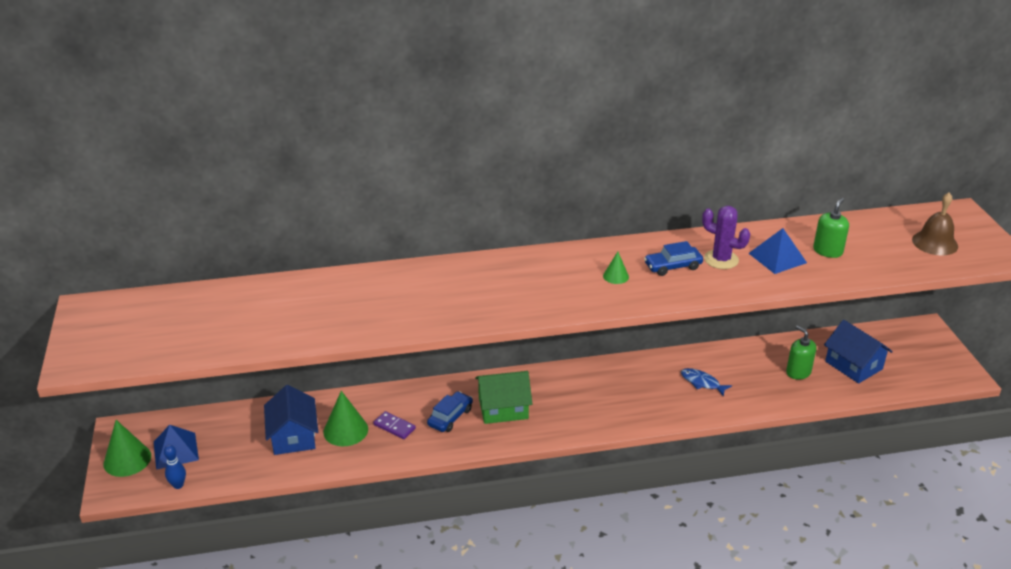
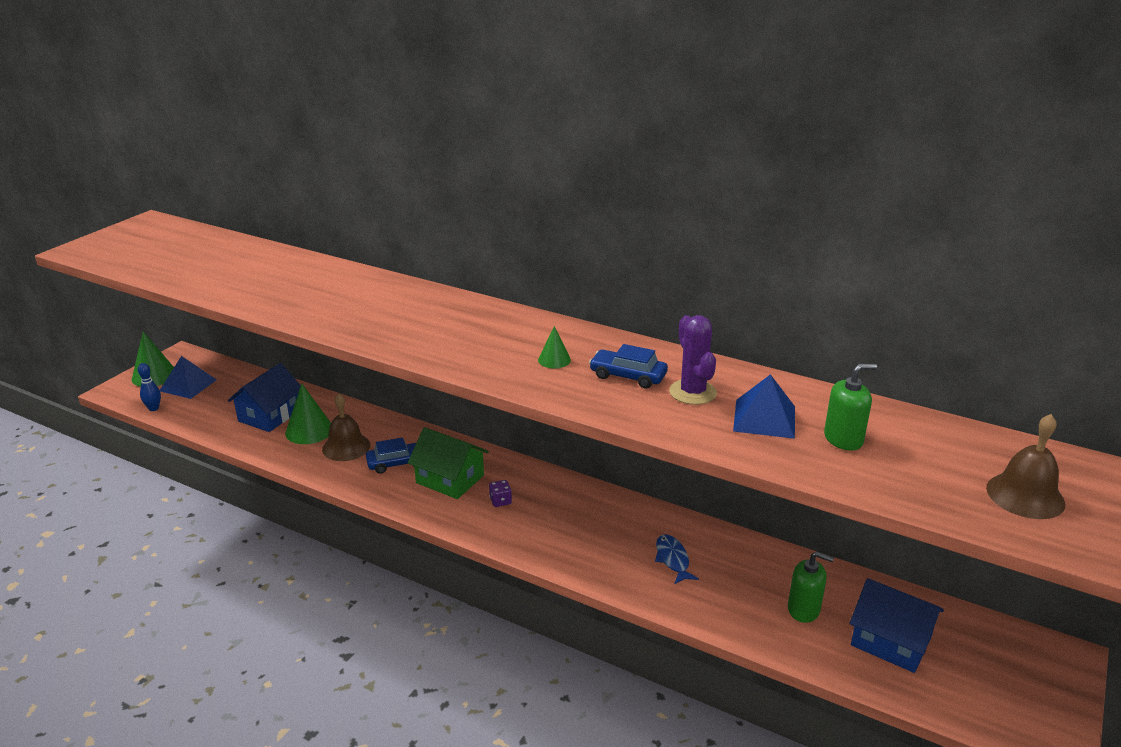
camera: 40 degrees right, 5 degrees down
purple domino [373,411,416,439] -> brown bell [322,394,370,461]
green soap dispenser [786,325,816,380] -> green soap dispenser turned 105 degrees clockwise [788,551,834,623]
blue house [824,320,893,383] -> blue house turned 60 degrees counterclockwise [849,578,944,673]
none -> purple dice [489,480,512,507]

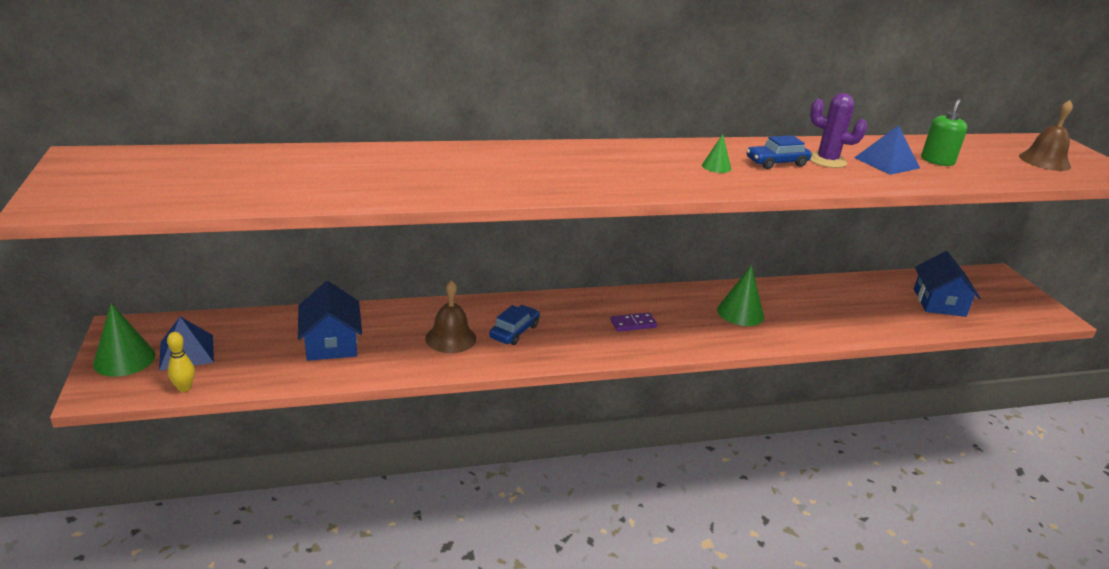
camera: 45 degrees left, 0 degrees up
blue bowling pin [138,363,161,411] -> yellow bowling pin [167,332,195,392]
green cone [285,383,331,444] -> green cone moved to [717,265,764,326]
green house [408,427,489,499] -> none
purple dice [489,480,512,507] -> purple domino [610,313,657,332]
blue fish [655,534,699,584] -> none
green soap dispenser [788,551,834,623] -> none
blue house [849,578,944,673] -> blue house turned 75 degrees counterclockwise [914,251,981,317]

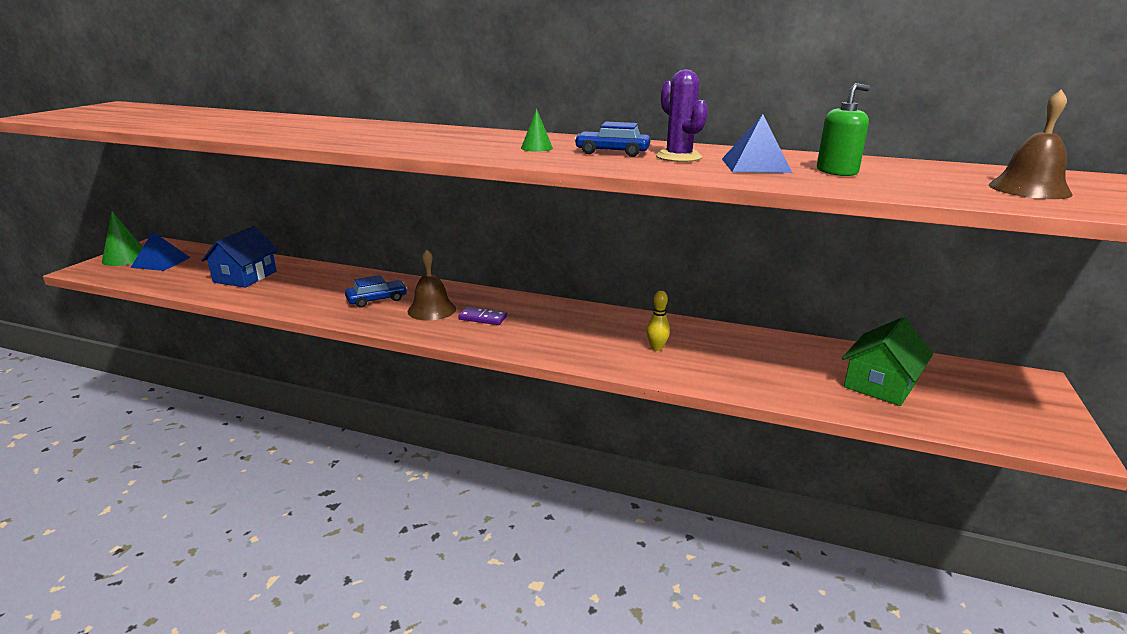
camera: 35 degrees right, 5 degrees down
yellow bowling pin [167,332,195,392] -> yellow bowling pin moved to [647,291,670,351]
brown bell [425,280,476,353] -> brown bell moved to [407,249,456,321]
green cone [717,265,764,326] -> none
blue house [914,251,981,317] -> green house [842,317,933,406]

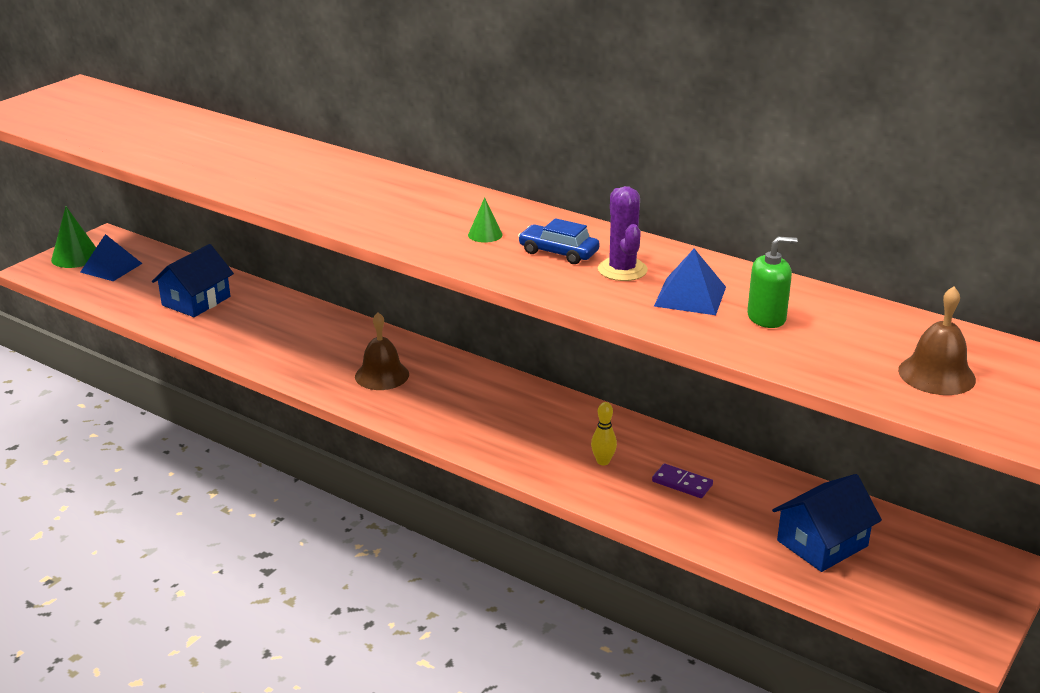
camera: 15 degrees right, 5 degrees up
blue car [345,275,407,308] -> none
purple domino [459,307,507,325] -> purple domino moved to [652,464,713,498]
green house [842,317,933,406] -> blue house [772,474,882,572]

